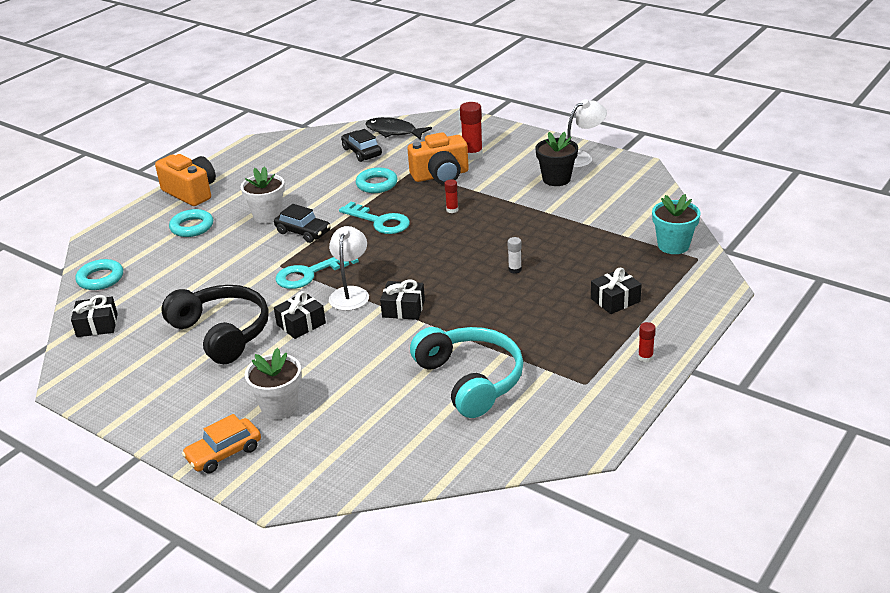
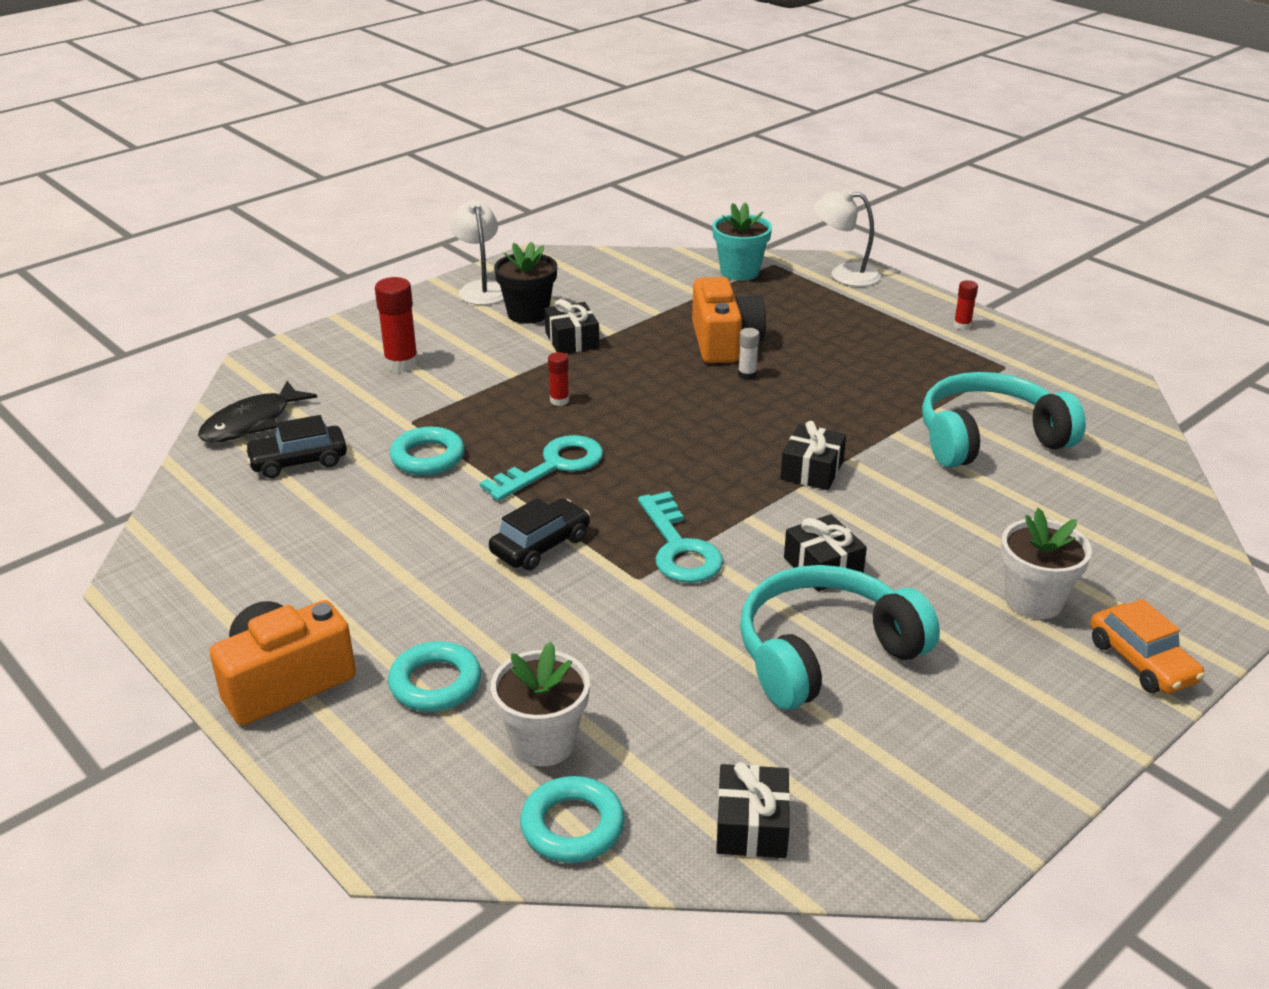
camera: 80 degrees left, 0 degrees up
black headphones [161,285,269,364] -> turquoise headphones [740,565,940,710]
white flower pot [241,166,285,223] -> white flower pot moved to [491,642,590,766]
white lamp [329,226,369,311] -> white lamp moved to [814,188,881,286]
orange camera [407,132,469,185] -> orange camera moved to [692,277,766,363]
black gift [591,268,642,314] -> black gift moved to [545,299,599,354]

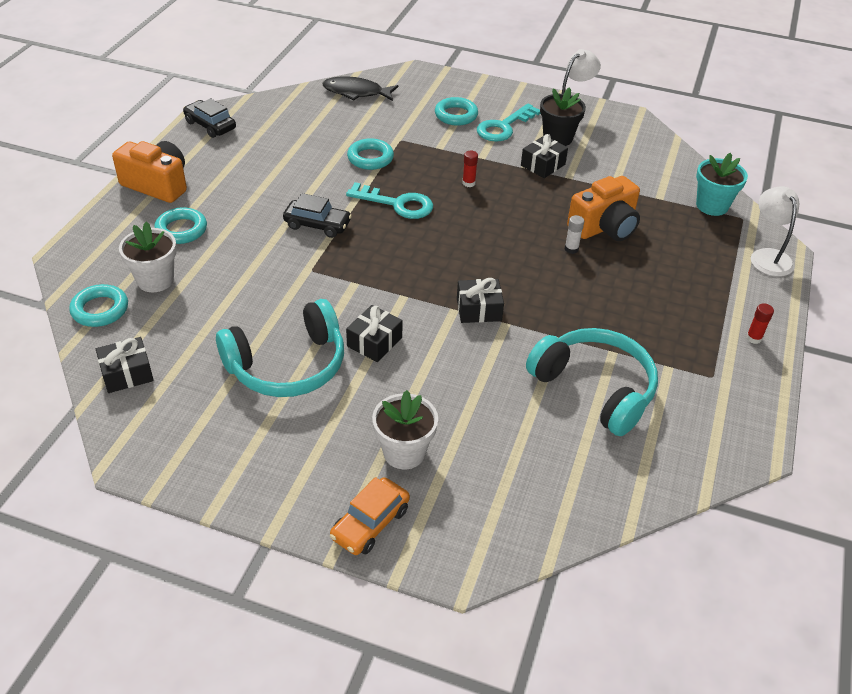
camera: 60 degrees right, 10 degrees up
black car [244,415,347,478] -> black car moved to [183,98,236,138]
red glue stick [375,277,418,373] -> turquoise ring [435,97,478,126]
turquoise key [638,491,723,583] -> turquoise key moved to [477,104,540,142]
turquoise headphones [740,565,940,710] -> turquoise headphones turned 120 degrees clockwise [216,299,344,397]

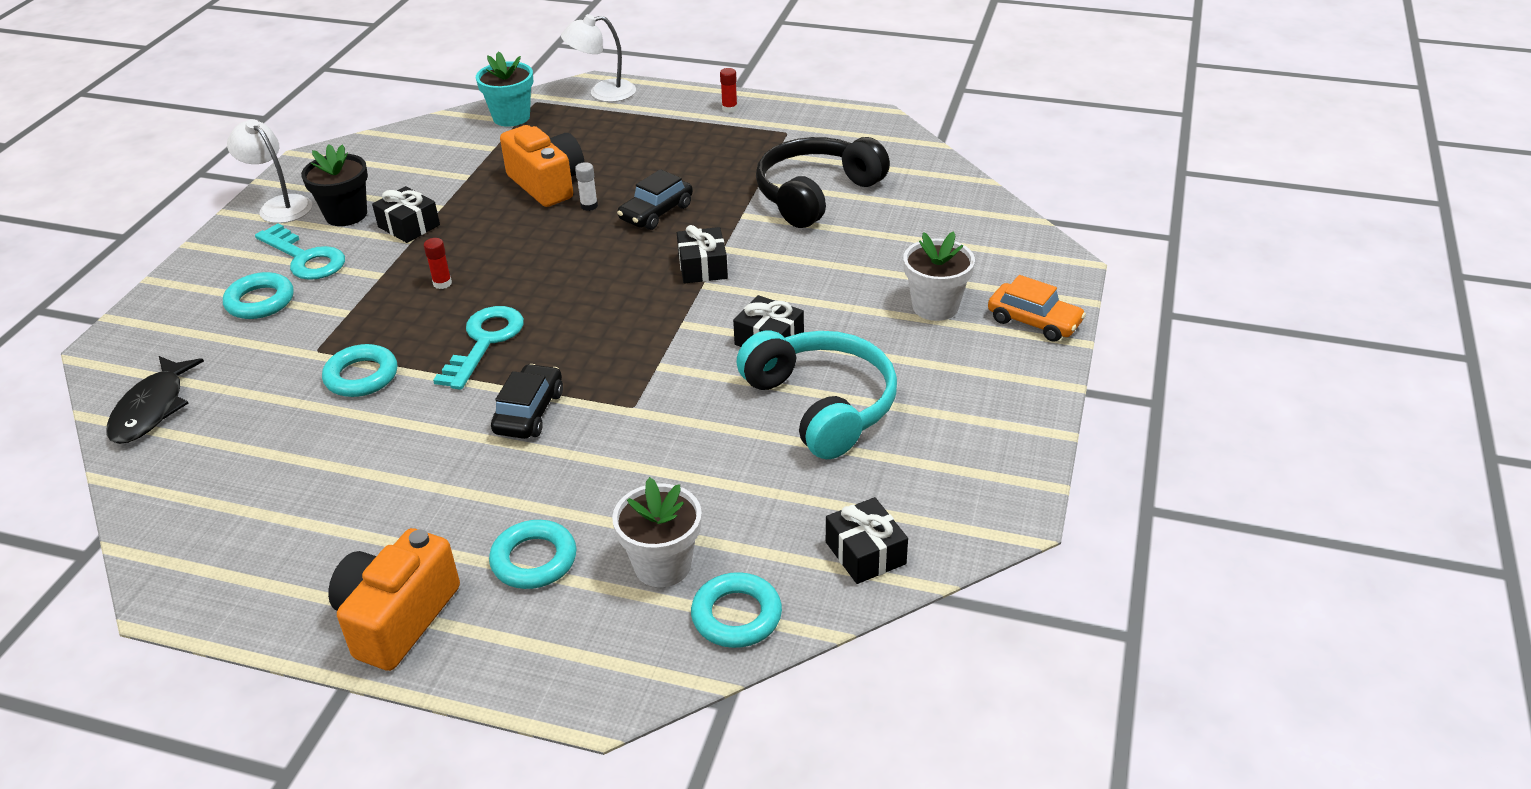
camera: 90 degrees left, 5 degrees down
black car [183,98,236,138] -> black car moved to [617,169,693,230]
turquoise headphones [526,328,658,436] -> black headphones [756,137,890,228]

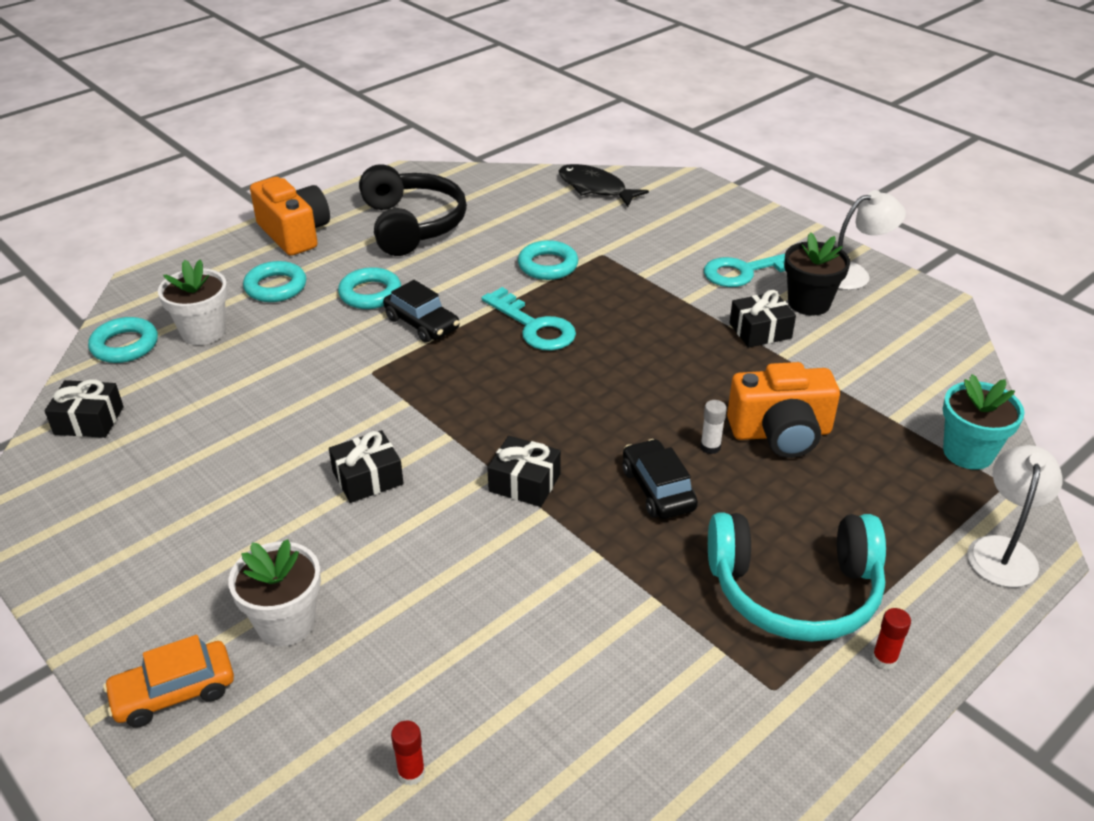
camera: 120 degrees right, 0 degrees up
turquoise ring [223,272,294,319] -> turquoise ring moved to [338,267,401,309]
red glue stick [424,238,452,289] -> red glue stick moved to [391,721,425,785]
turquoise headphones [736,330,897,459] -> turquoise headphones moved to [708,513,886,642]
black headphones [756,137,890,228] -> black headphones moved to [359,164,467,256]

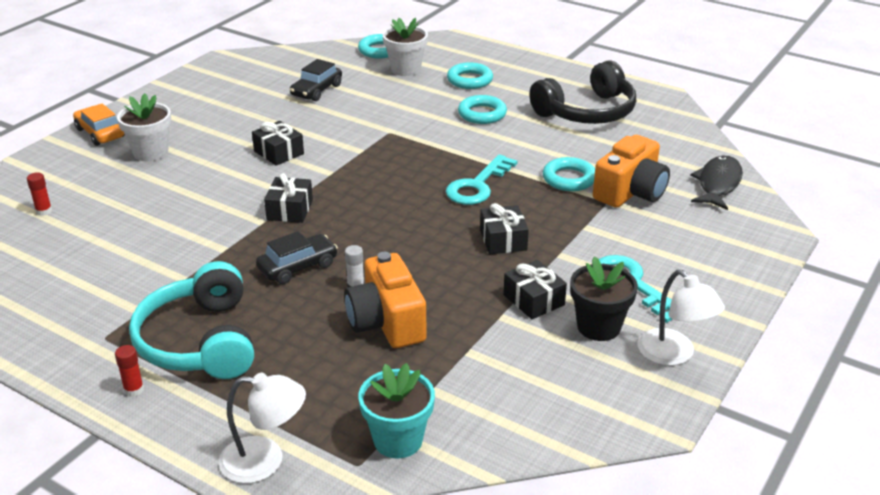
camera: 75 degrees right, 5 degrees down
black gift [45,379,124,438] -> black gift moved to [480,203,529,254]
orange camera [250,177,330,256] -> orange camera moved to [593,135,670,208]
black car [383,280,459,343] -> black car moved to [290,59,342,101]

